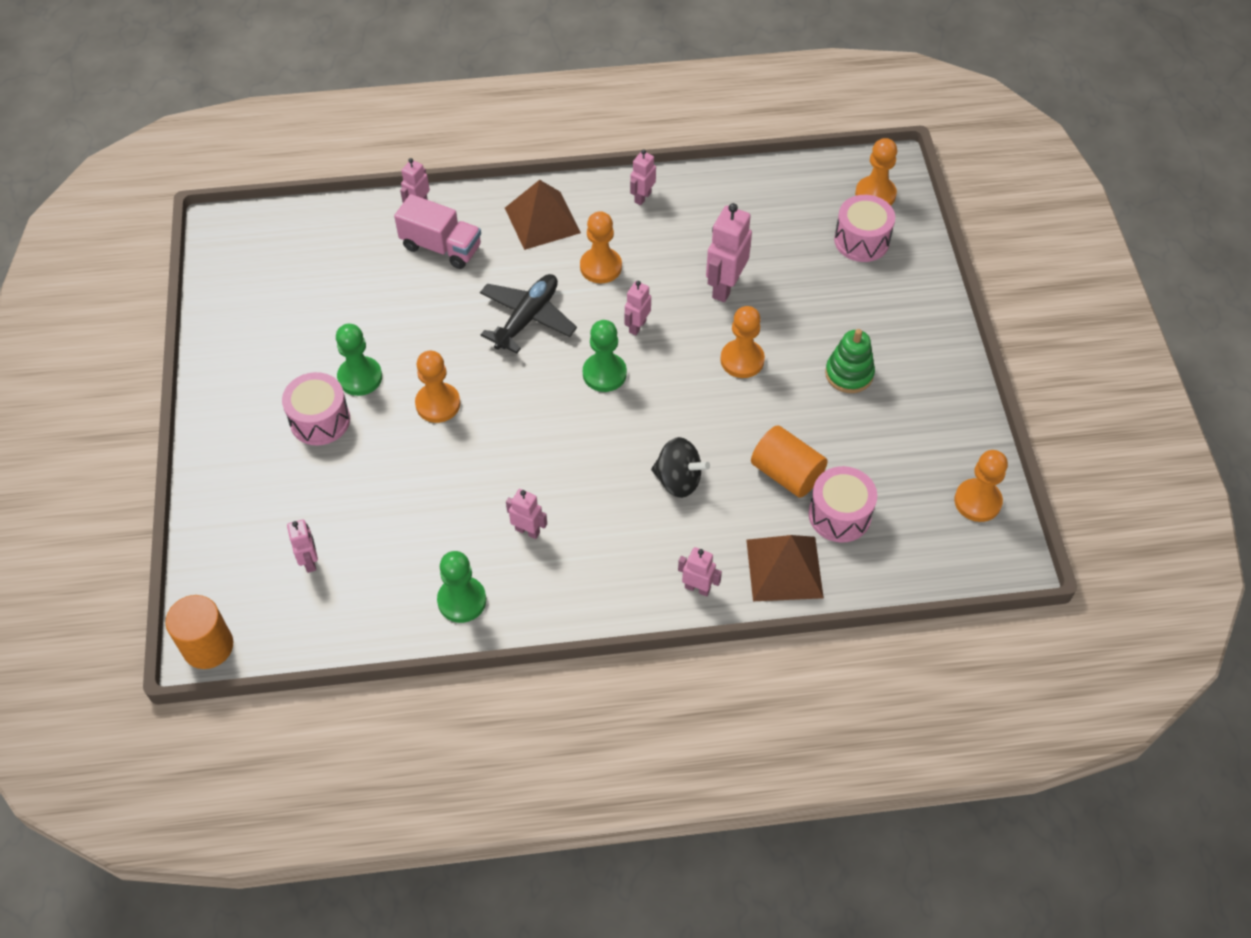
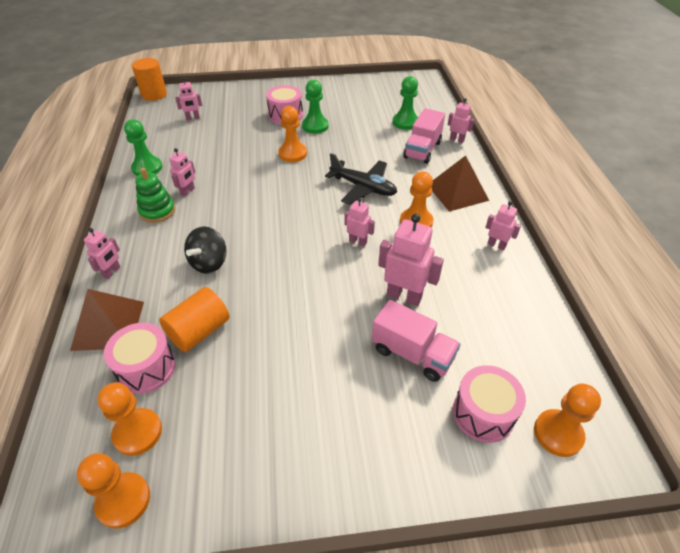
camera: 90 degrees right, 10 degrees down
green pawn [583,320,627,392] -> green pawn moved to [393,76,418,130]
orange pawn [720,306,765,378] -> orange pawn moved to [97,382,162,456]
green stacking toy [825,329,875,393] -> green stacking toy moved to [135,168,175,223]
none -> pink truck [372,300,461,382]

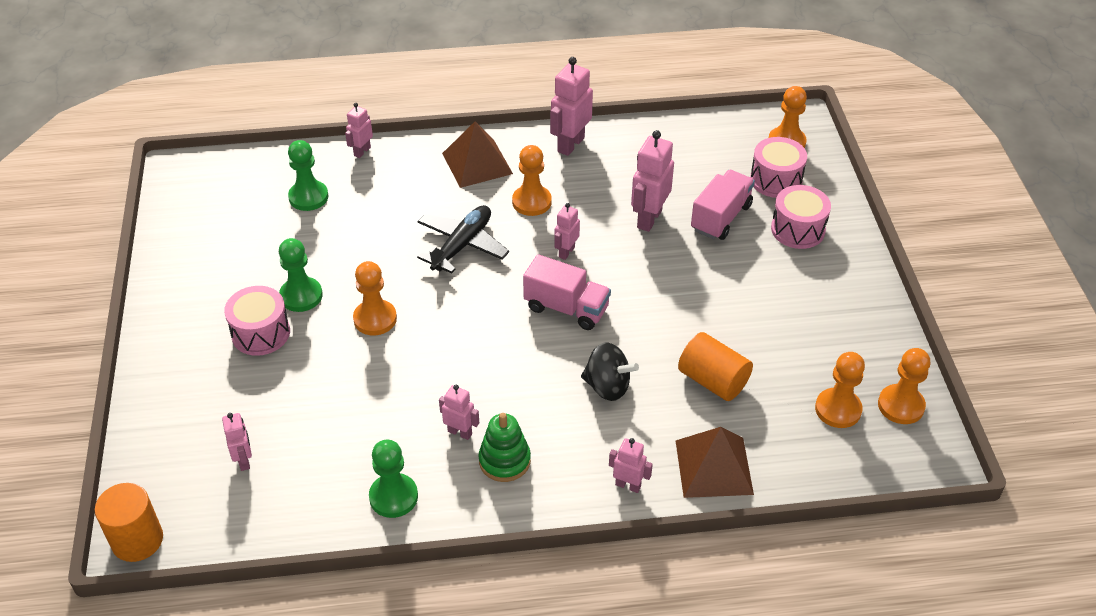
camera: 90 degrees left, 0 degrees up
pink drum [104,323,176,394] -> pink drum moved to [771,185,831,249]
pink truck [403,108,445,164] -> pink truck moved to [523,254,611,330]
pink robot [485,201,521,250] -> pink robot [550,57,593,156], size x1.74

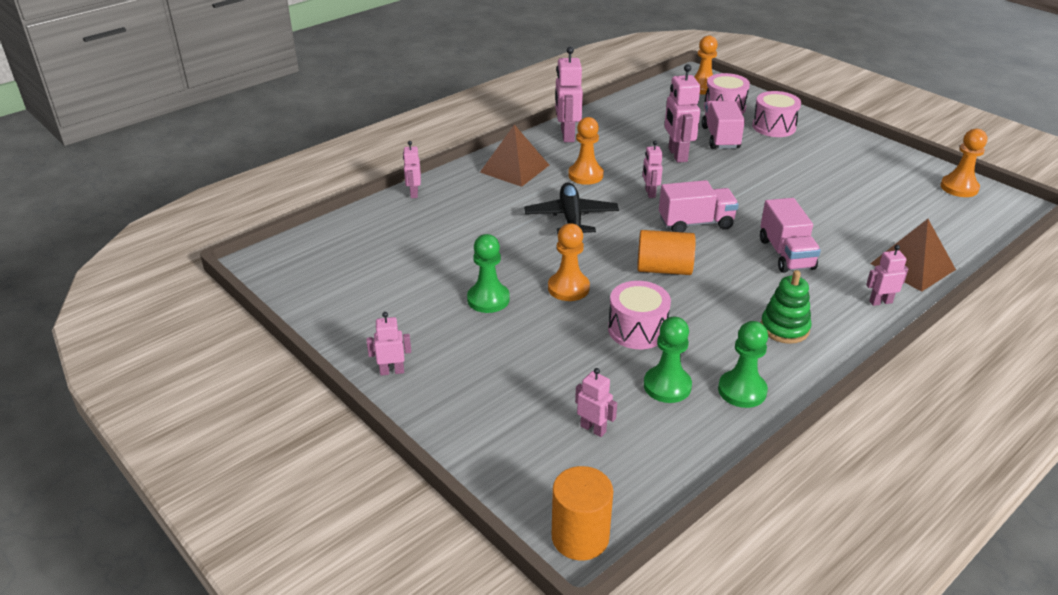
camera: 35 degrees left, 10 degrees down
pink drum [224,286,290,356] -> pink drum moved to [608,281,671,349]
green pawn [288,140,329,211] -> green pawn moved to [644,317,692,403]
pink robot [439,385,479,440] -> pink robot moved to [366,312,411,376]
black spinning top [581,343,639,401] -> pink truck [760,198,821,273]
orange cylinder [678,332,753,401] -> orange cylinder moved to [637,230,695,275]
orange pawn [815,352,865,428] -> none

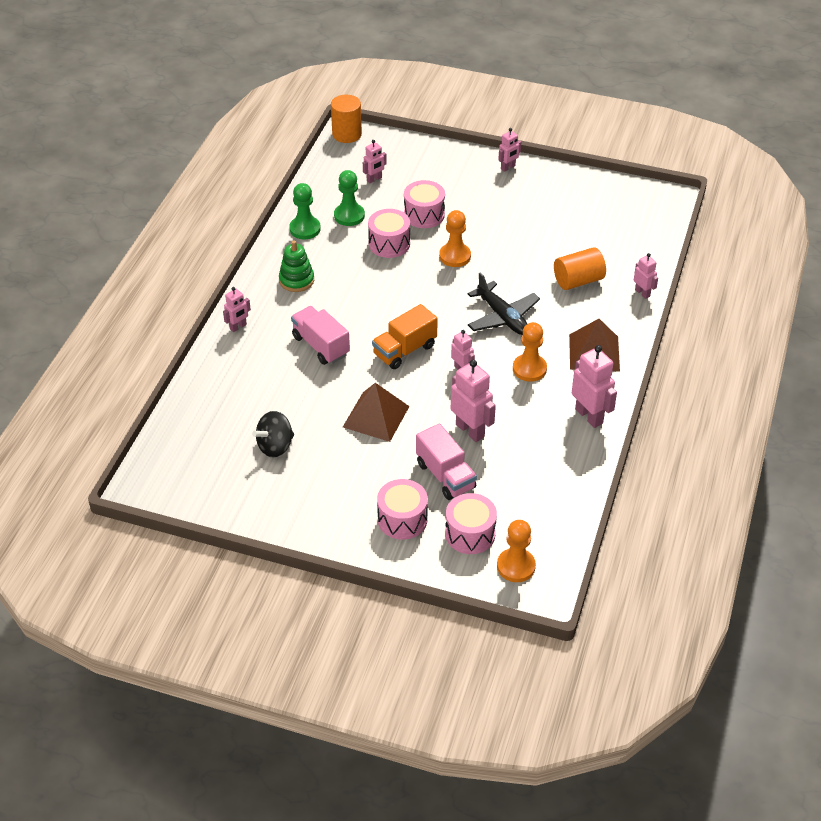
camera: 150 degrees right, 10 degrees up
green pawn [467,234,510,313] -> none
pink robot [575,368,617,437] -> pink robot turned 45 degrees counterclockwise [363,140,387,183]
orange cylinder [637,230,695,275] -> orange cylinder moved to [554,247,606,290]
pink truck [659,180,739,232] -> orange truck [372,304,438,369]
brown pyramid [870,219,956,292] -> brown pyramid moved to [343,383,410,442]
orange pawn [940,129,987,197] -> none
none -> black spinning top [252,411,294,457]
none -> pink drum [404,180,445,228]

